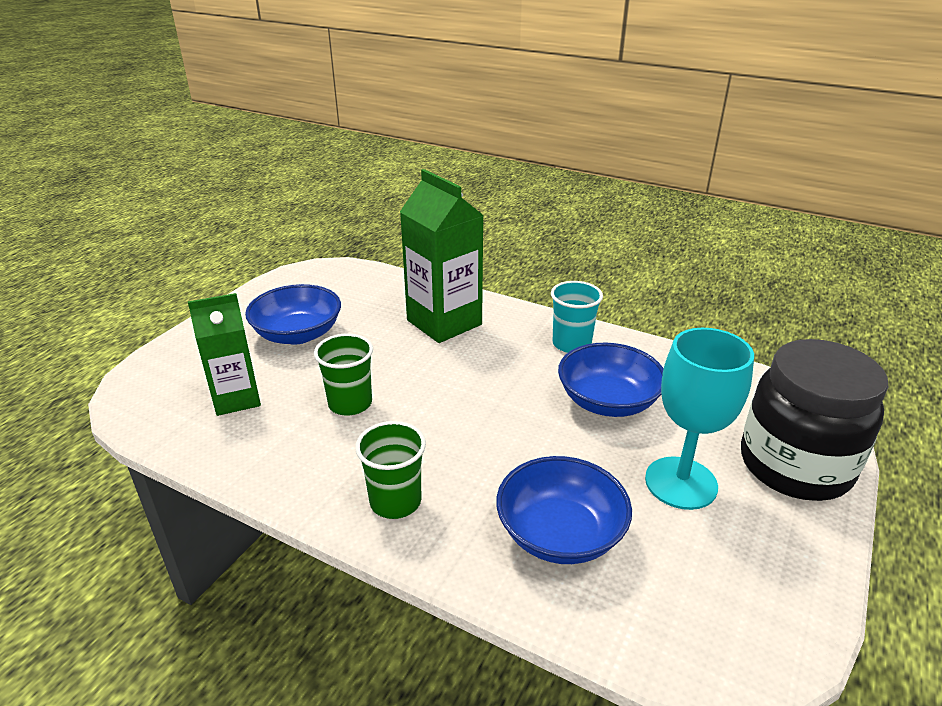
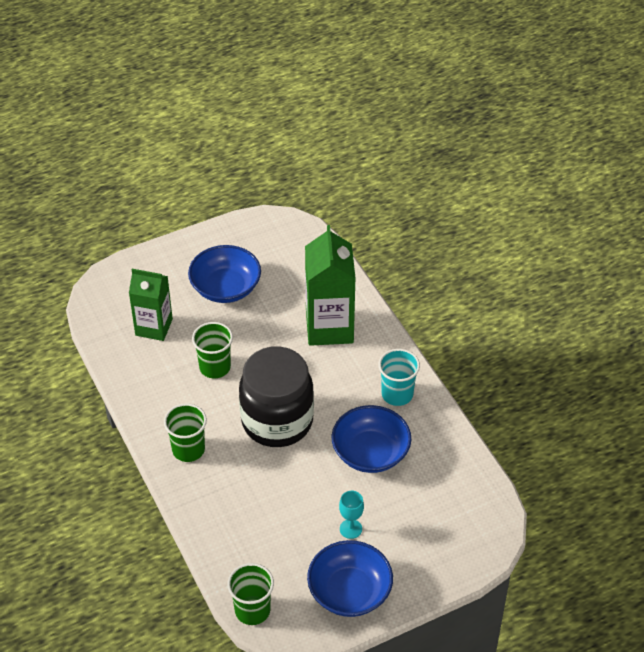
camera: 35 degrees right, 15 degrees up
blue bowl [496,456,632,564] -> blue bowl moved to [307,540,393,617]
turquoise goblet [645,328,754,510] -> turquoise goblet [339,491,364,539], size x0.47
black jar [741,339,888,501] -> black jar moved to [239,346,314,447]
none -> green cup [227,563,274,625]

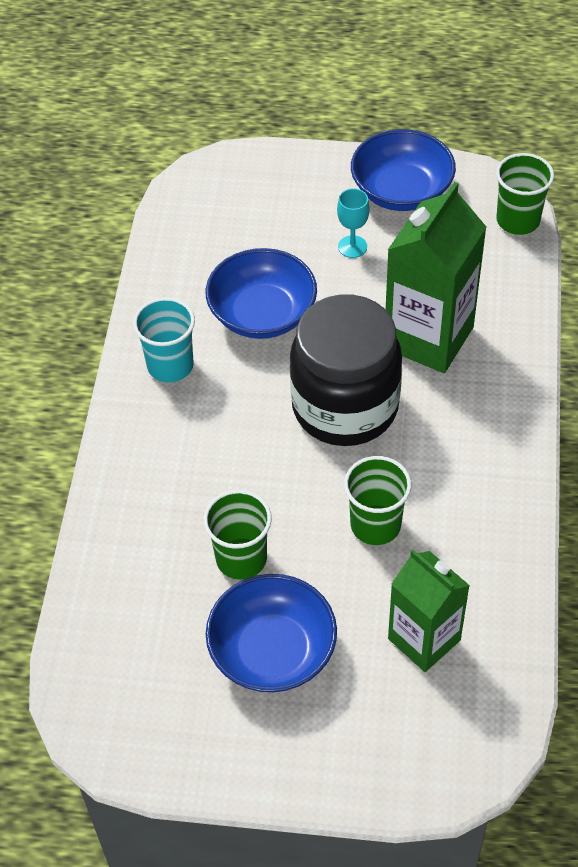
camera: 145 degrees left, 5 degrees up
green cup [164,403,207,462] -> green cup moved to [203,490,272,580]
green carton [305,225,356,346] -> green carton moved to [386,182,487,373]

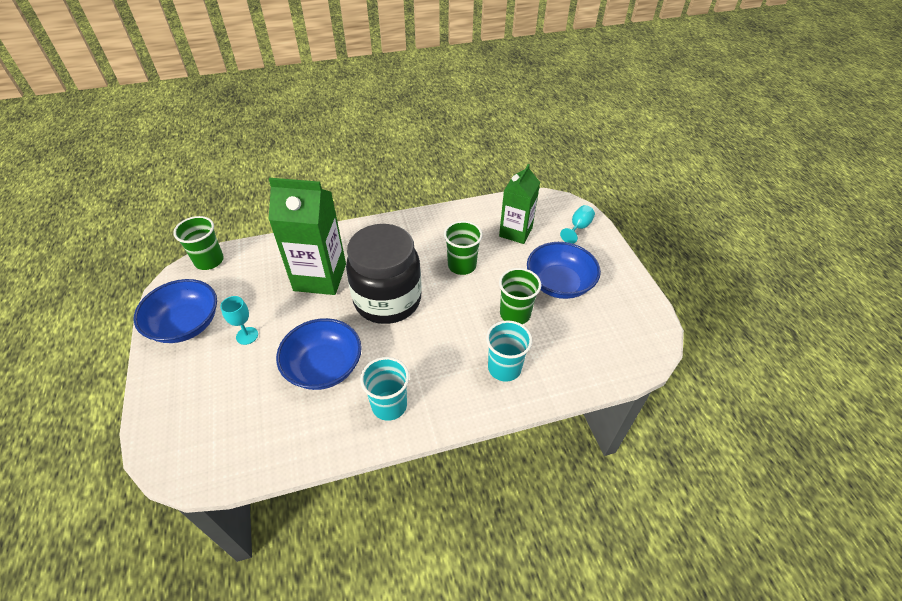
camera: 115 degrees left, 5 degrees down
none -> turquoise cup [486,320,532,382]
none -> turquoise goblet [560,205,595,244]

